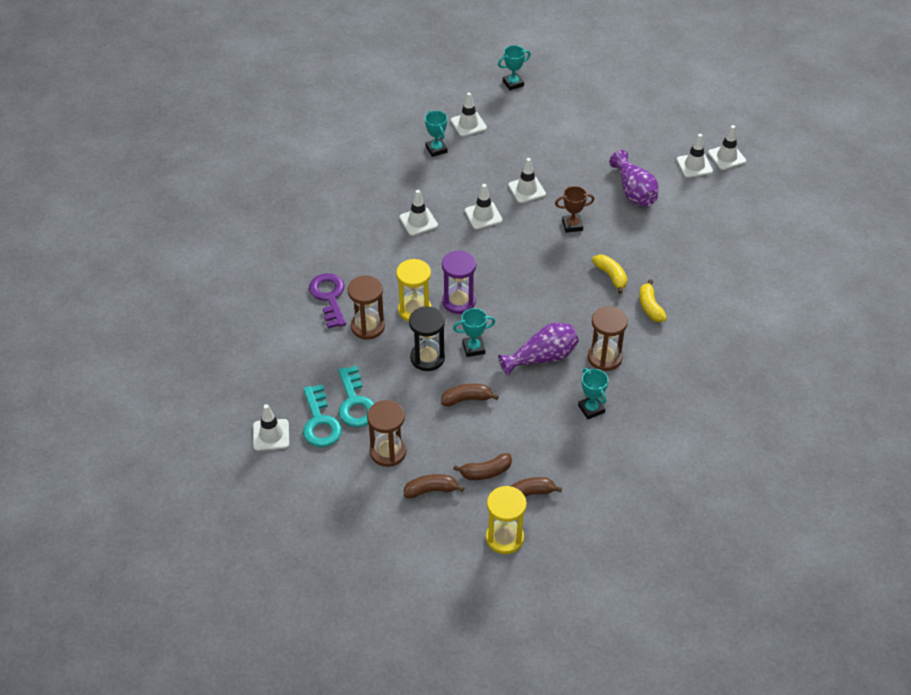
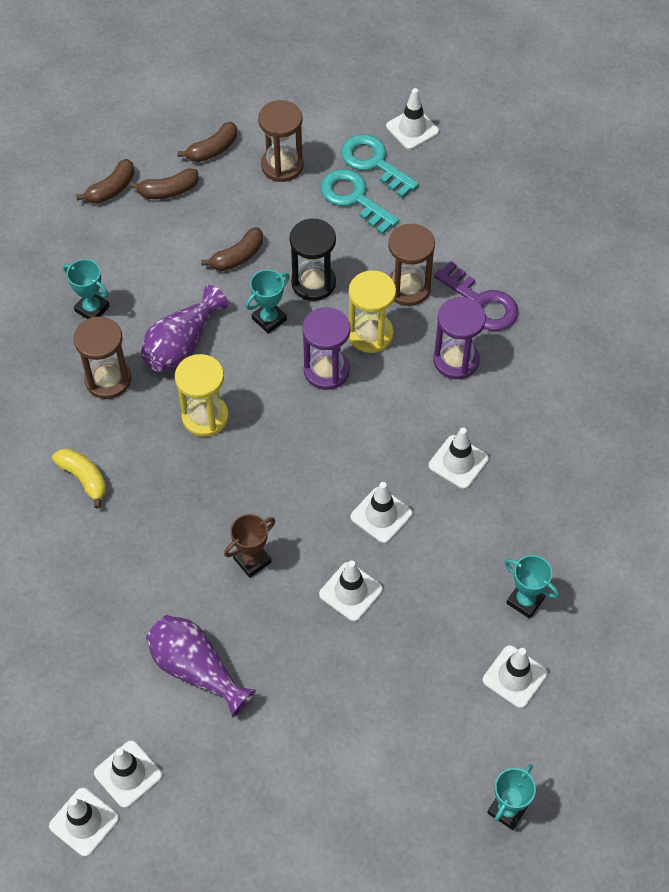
camera: 150 degrees right, 10 degrees up
brown banana [453,453,512,480] -> brown banana turned 150 degrees counterclockwise [130,169,199,199]
yellow hourglass [486,486,527,554] -> yellow hourglass moved to [175,354,229,437]
yellow banana [592,255,627,294] -> none
none -> purple hourglass [433,297,486,379]

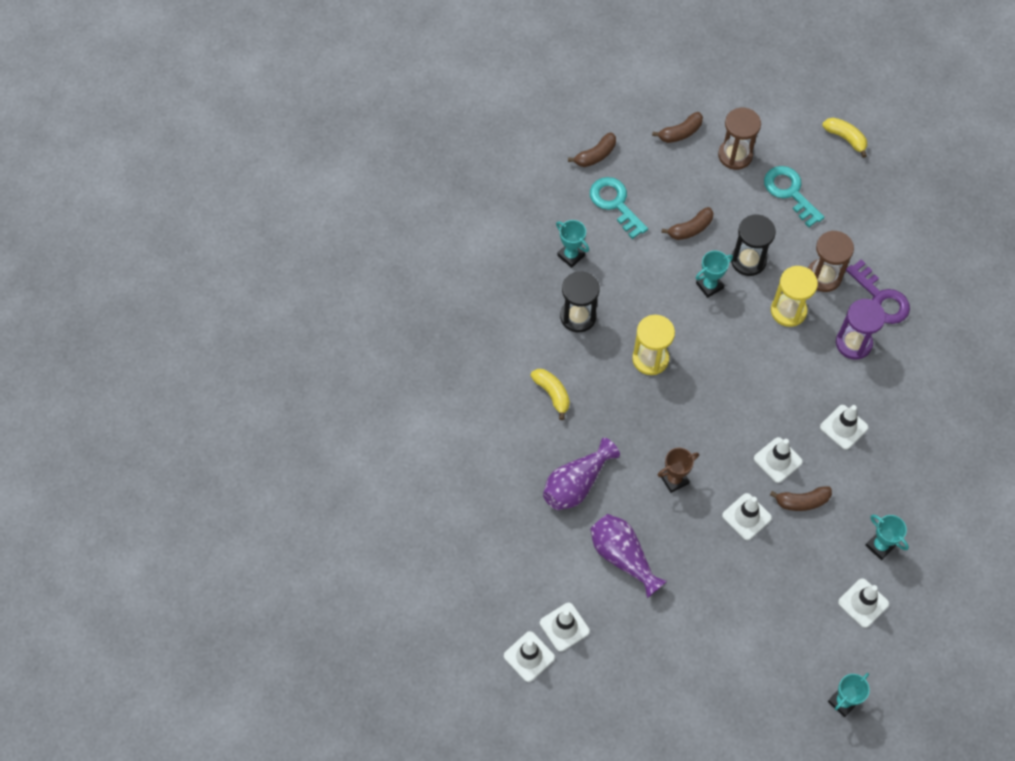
camera: 10 degrees right, 5 degrees up
brown hourglass [74,316,131,399] -> black hourglass [560,271,600,332]
brown banana [130,169,199,199] -> brown banana moved to [770,486,832,511]
purple vase [141,285,228,372] -> purple vase moved to [543,438,620,510]
purple hourglass [302,307,351,390] -> none
turquoise key [341,134,419,198] -> turquoise key moved to [590,177,648,239]
white traffic cone [386,88,439,150] -> yellow banana [822,118,867,158]

